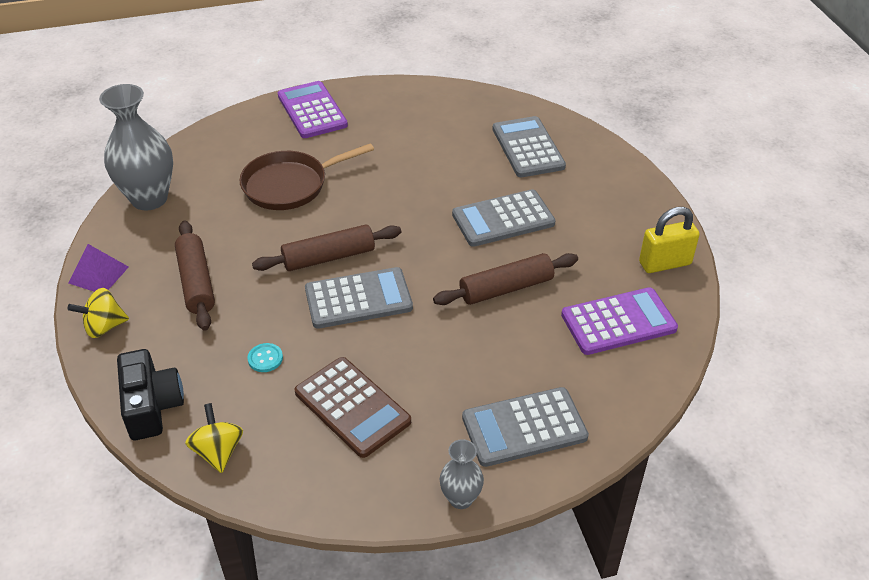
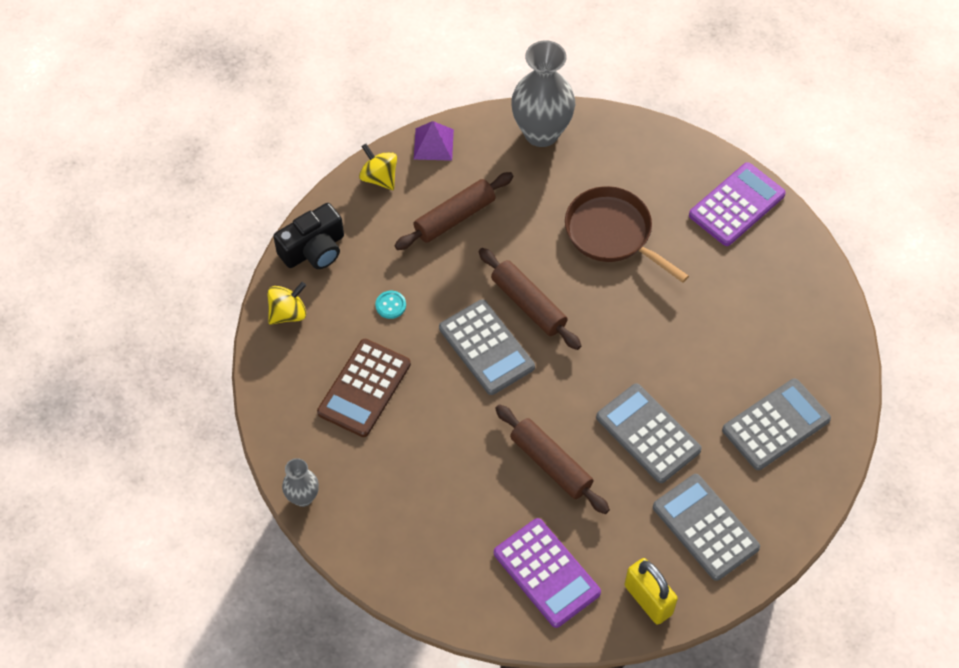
camera: 70 degrees right, 15 degrees up
grey calculator [462,387,589,467] -> grey calculator moved to [653,474,760,581]

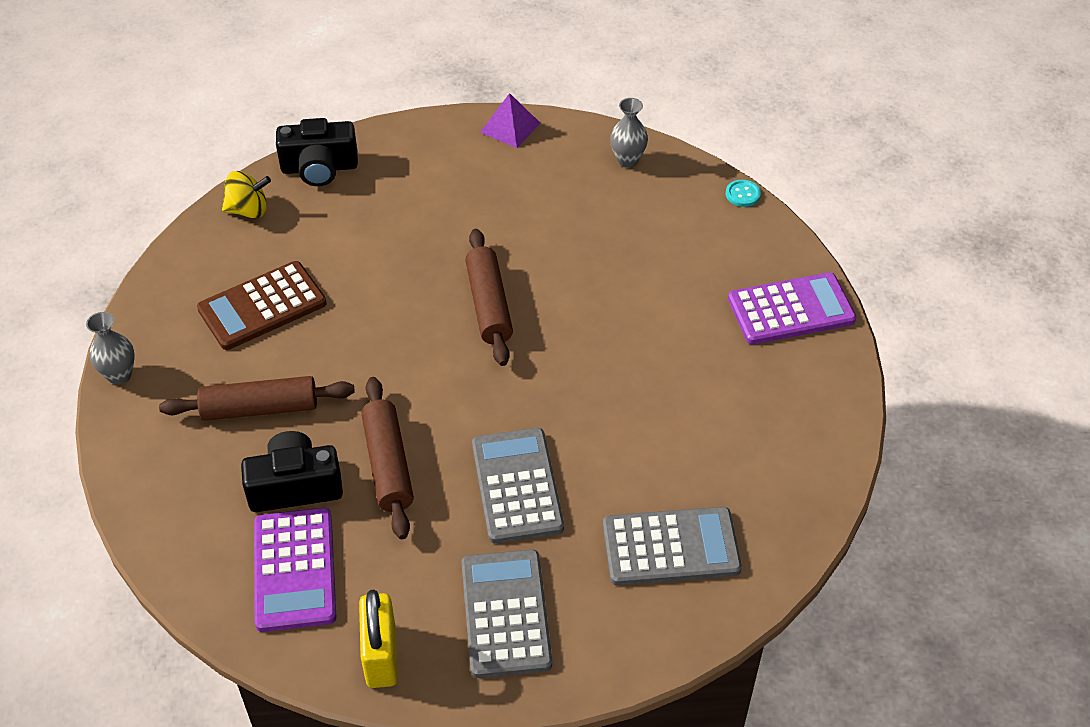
camera: 30 degrees right, 10 degrees down
yellow spinning top [359,144,397,190] -> none
turquoise button [375,291,406,319] -> turquoise button moved to [726,180,761,207]
brown rolling pin [394,172,513,250] -> brown rolling pin moved to [159,376,355,421]
grey calculator [439,299,535,395] -> none
grey vase [511,41,575,147] -> grey vase [610,98,648,168], size x0.51
brown pan [565,186,689,283] -> none
none -> black camera [241,431,343,512]

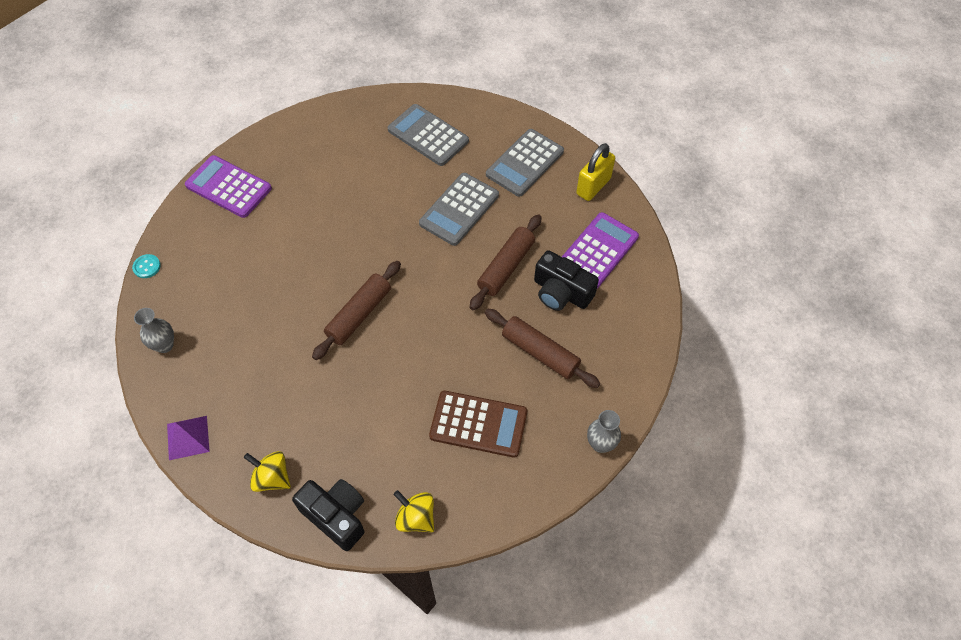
camera: 135 degrees left, 10 degrees up
none -> yellow spinning top [244,451,291,492]

